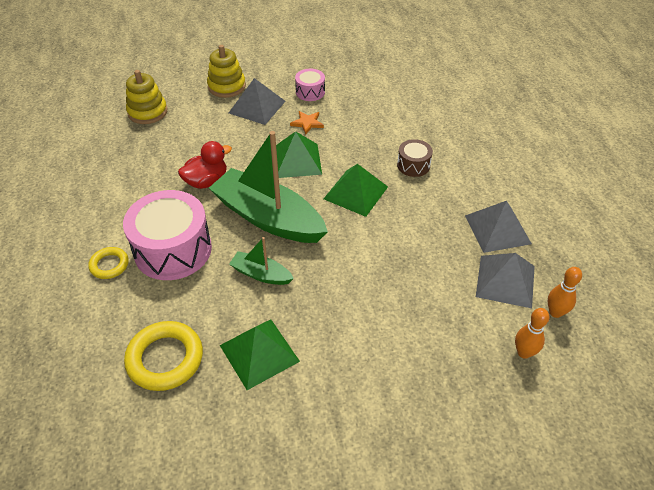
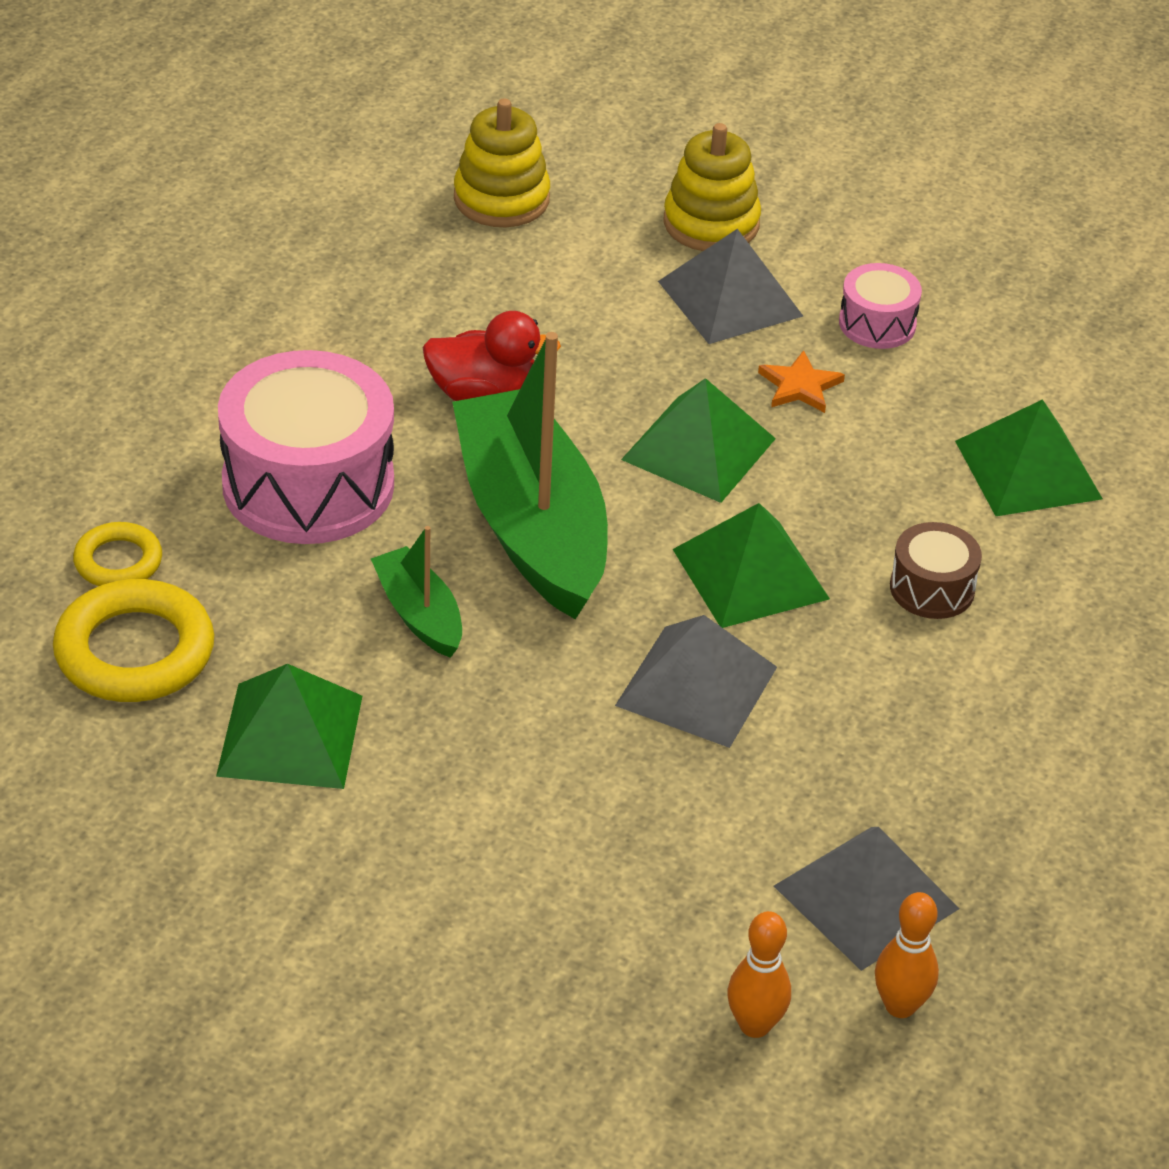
camera: 35 degrees right, 5 degrees down
yellow ring [88,247,129,279] -> yellow ring moved to [73,522,162,586]
grey pyramid [465,201,532,253] -> grey pyramid moved to [615,615,777,748]
none -> green pyramid [955,399,1103,516]

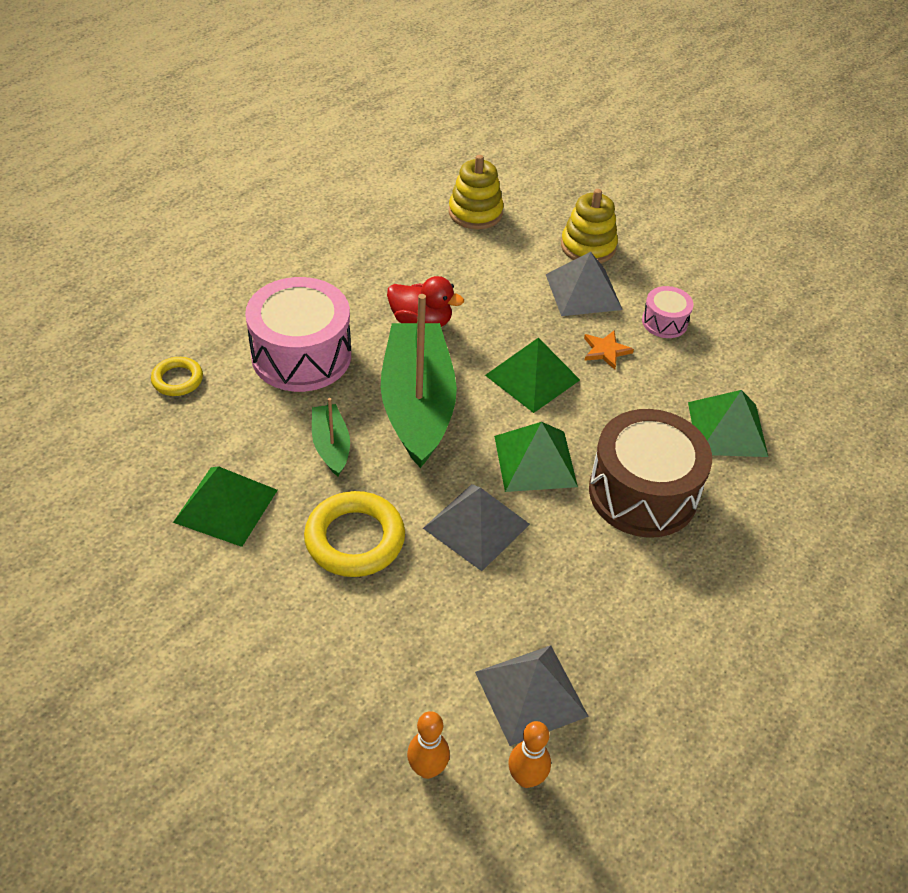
camera: 15 degrees right, 5 degrees up
yellow ring [53,579,214,702] -> yellow ring moved to [304,491,405,577]
brown drum [890,522,982,619] -> brown drum [589,409,712,538], size x2.06

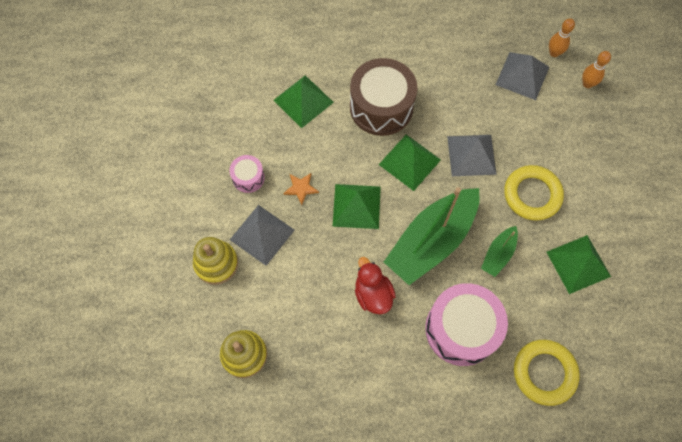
camera: 130 degrees left, 20 degrees up
yellow ring [151,357,203,396] -> yellow ring [514,340,580,406], size x1.75

